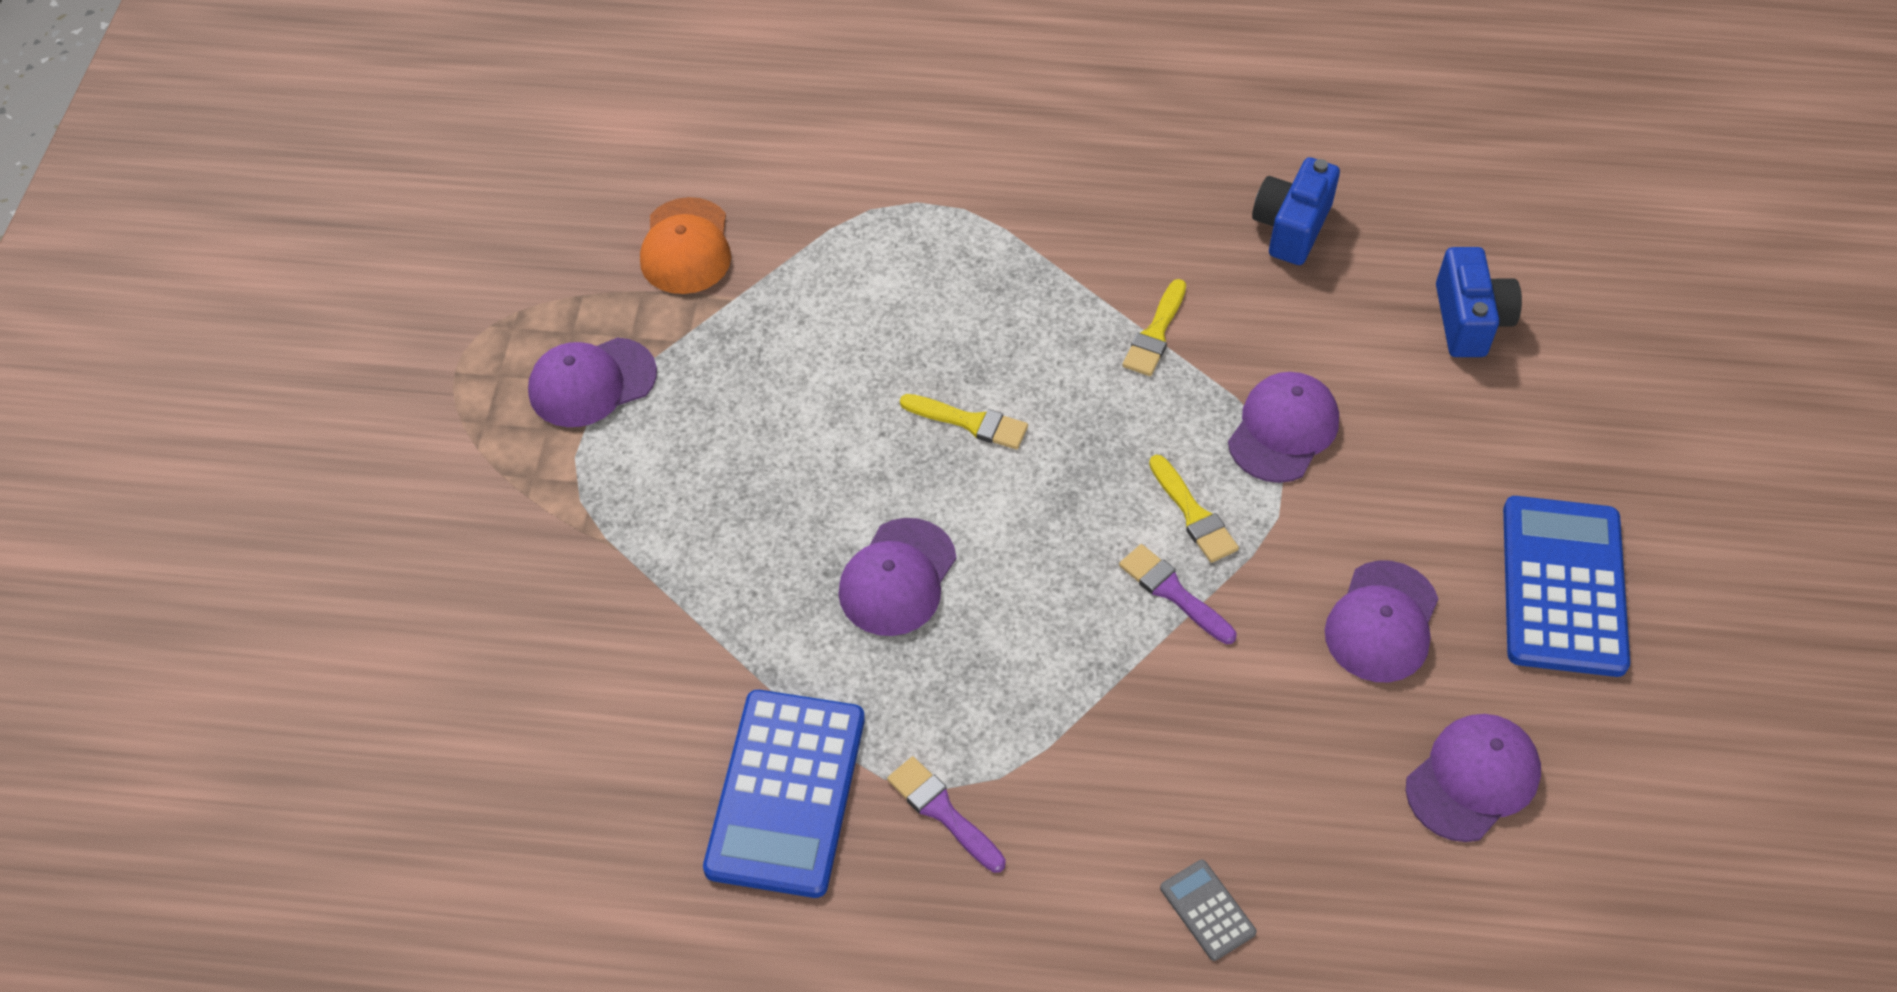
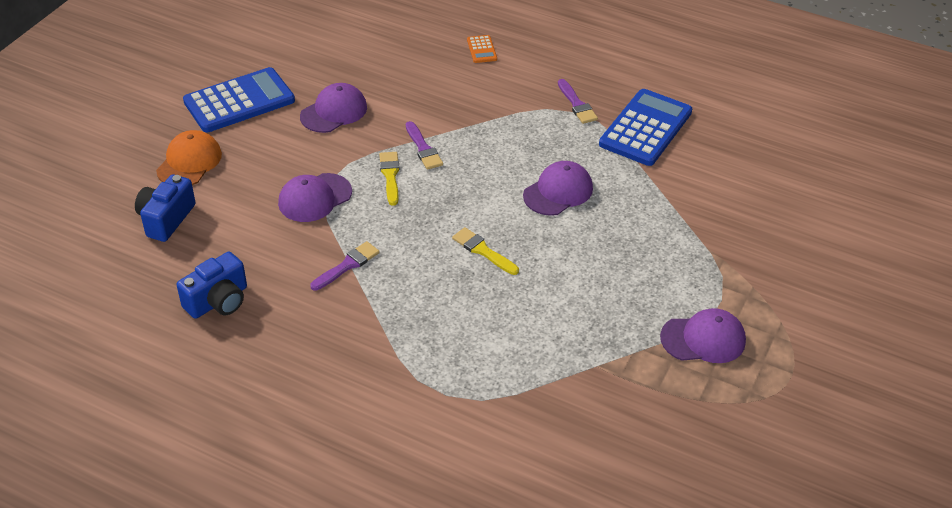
camera: 160 degrees left, 10 degrees down
orange cap [640,197,731,294] -> orange cap moved to [156,130,222,185]
yellow brush [1122,279,1186,376] -> purple brush [310,241,379,291]
grey calculator [1160,860,1257,961] -> orange calculator [467,35,497,63]
purple cap [1406,714,1541,842] -> none
blue calculator [1503,496,1630,677] -> blue calculator turned 150 degrees counterclockwise [183,67,295,133]

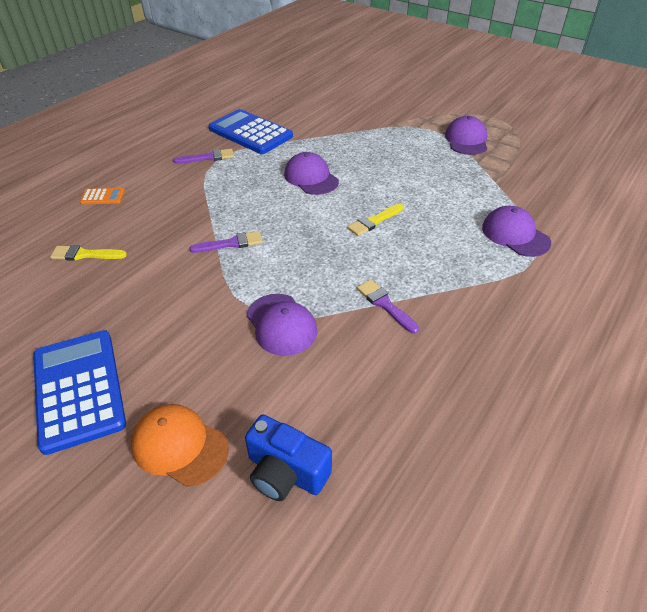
camera: 80 degrees left, 0 degrees up
blue camera [177,252,247,319] -> none
purple cap [300,83,367,133] -> purple cap moved to [482,206,551,257]
yellow brush [379,152,400,206] -> yellow brush moved to [50,245,127,261]

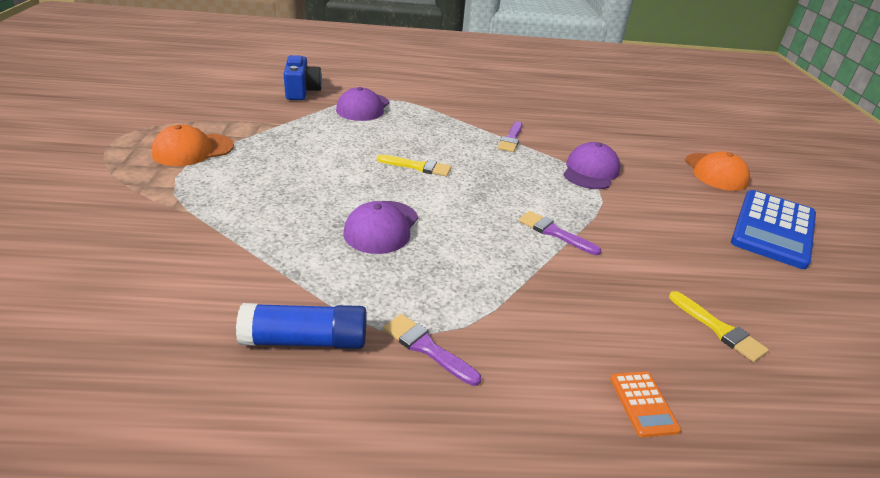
camera: 130 degrees left, 10 degrees down
orange calculator [80,188,125,204] -> orange calculator turned 150 degrees counterclockwise [610,372,681,438]
blue calculator [208,109,293,154] -> blue glue stick [236,303,366,349]
blue camera [245,415,332,501] -> blue camera moved to [284,55,322,100]
purple cap [445,116,487,155] -> orange cap [152,125,234,166]

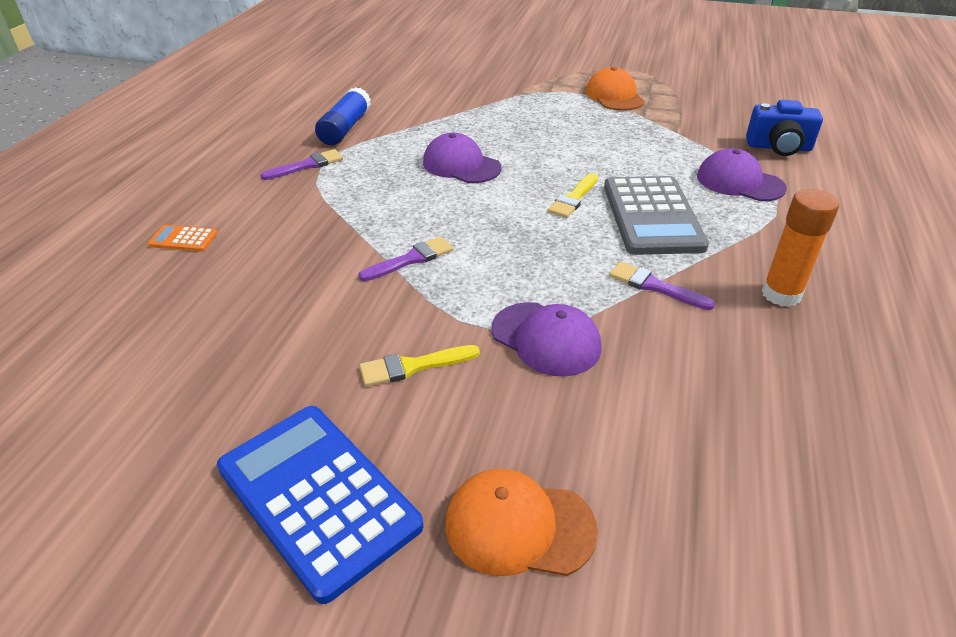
camera: 110 degrees right, 5 degrees up
yellow brush [669,291,769,362] -> yellow brush moved to [359,345,480,387]
none -> grey calculator [604,176,709,255]
none -> orange glue stick [762,189,839,307]

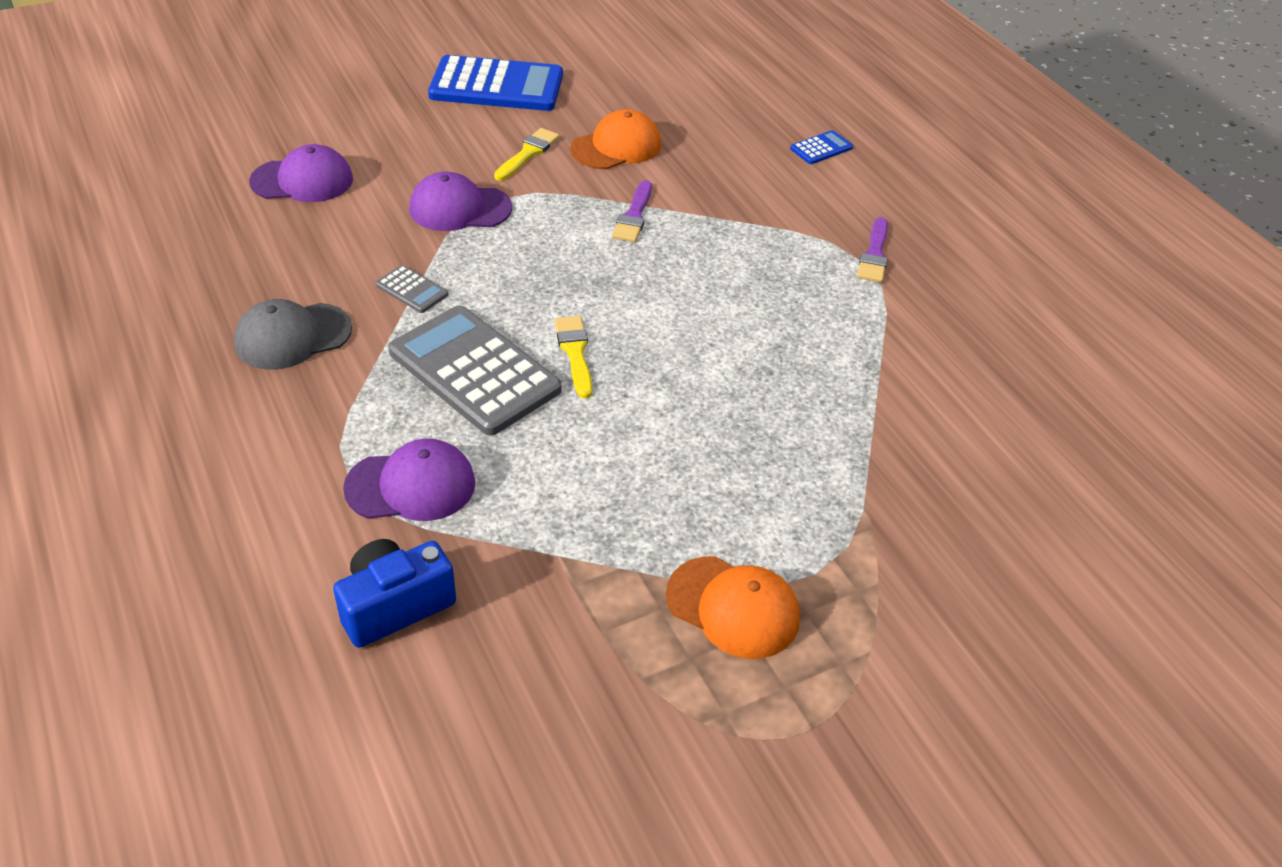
camera: 135 degrees right, 5 degrees up
orange calculator [148,225,218,252] -> blue calculator [790,130,853,164]
blue glue stick [315,87,371,145] -> none
purple cap [423,133,502,183] -> purple cap moved to [249,144,353,202]
orange cap [445,469,598,576] -> orange cap moved to [570,109,661,169]
purple brush [609,261,715,310] -> grey calculator [375,265,448,313]
orange glue stick [762,189,839,307] -> grey cap [234,299,352,369]

